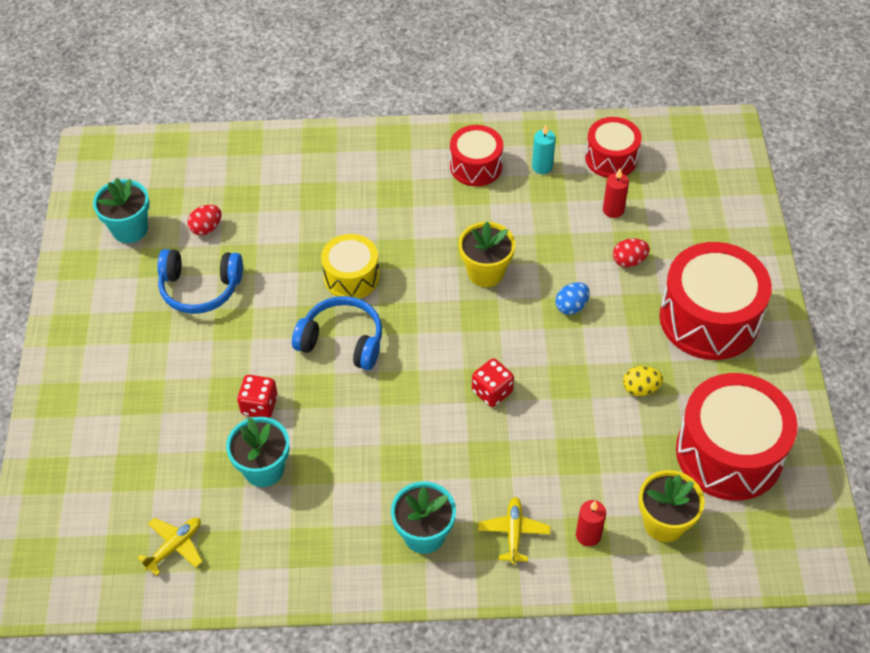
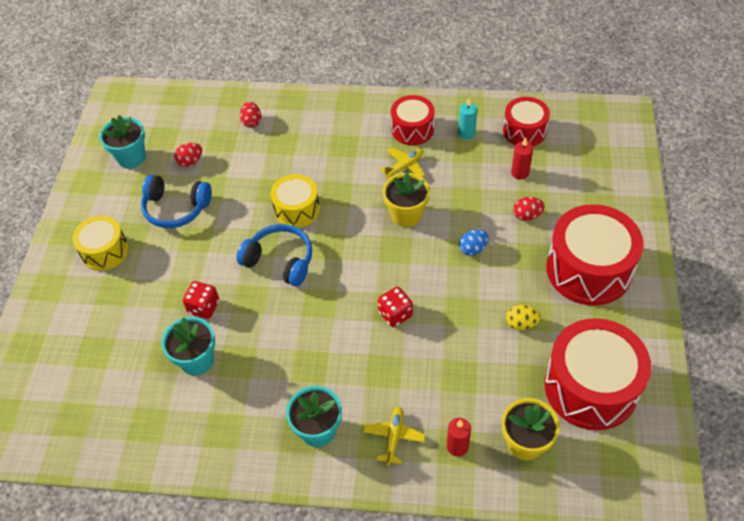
camera: 10 degrees right, 0 degrees up
yellow plane [137,518,202,576] -> yellow plane moved to [380,147,425,178]
none -> yellow drum [72,216,129,271]
none -> red egg [240,102,261,128]

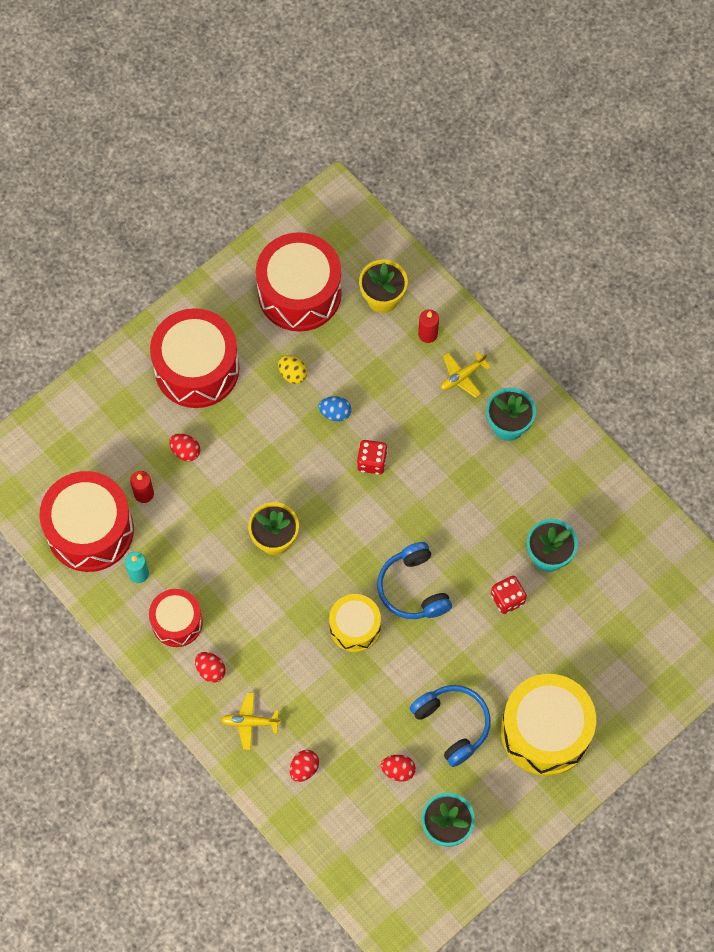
camera: 140 degrees left, 15 degrees up
yellow drum [72,216,129,271] -> yellow drum [501,674,596,776], size x1.73
yellow plane [380,147,425,178] -> yellow plane moved to [221,692,281,750]
blue egg [459,229,489,256] -> blue egg moved to [318,396,351,421]
red drum [503,97,550,146] -> red drum [40,471,134,572], size x1.73
none -> red egg [195,652,226,683]

